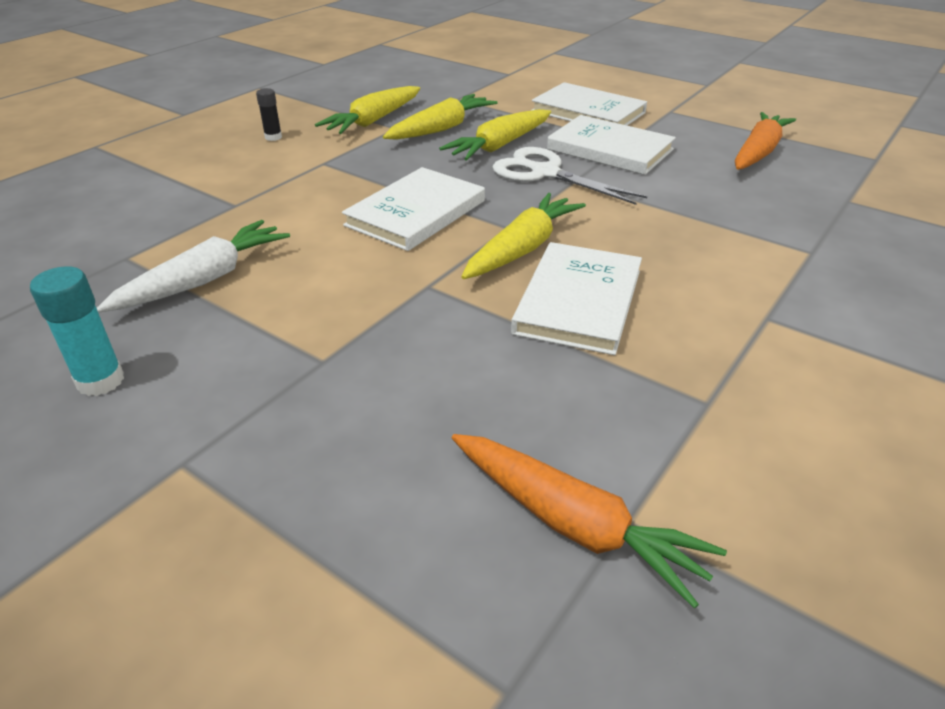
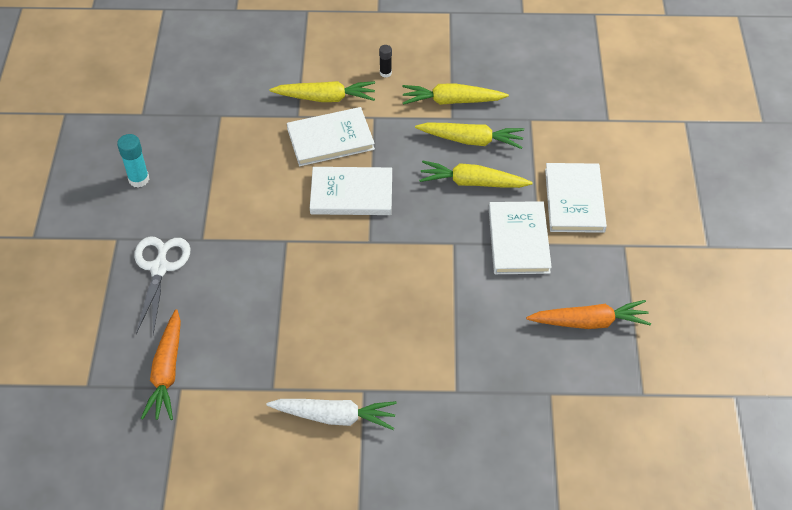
camera: 55 degrees right, 15 degrees up
white carrot [97,220,290,313] -> white carrot moved to [266,399,397,430]
yellow carrot [461,193,586,279] -> yellow carrot moved to [269,81,375,102]
white scissors [493,147,647,205] -> white scissors moved to [134,236,191,335]
white book [511,242,642,355] -> white book moved to [287,107,375,166]

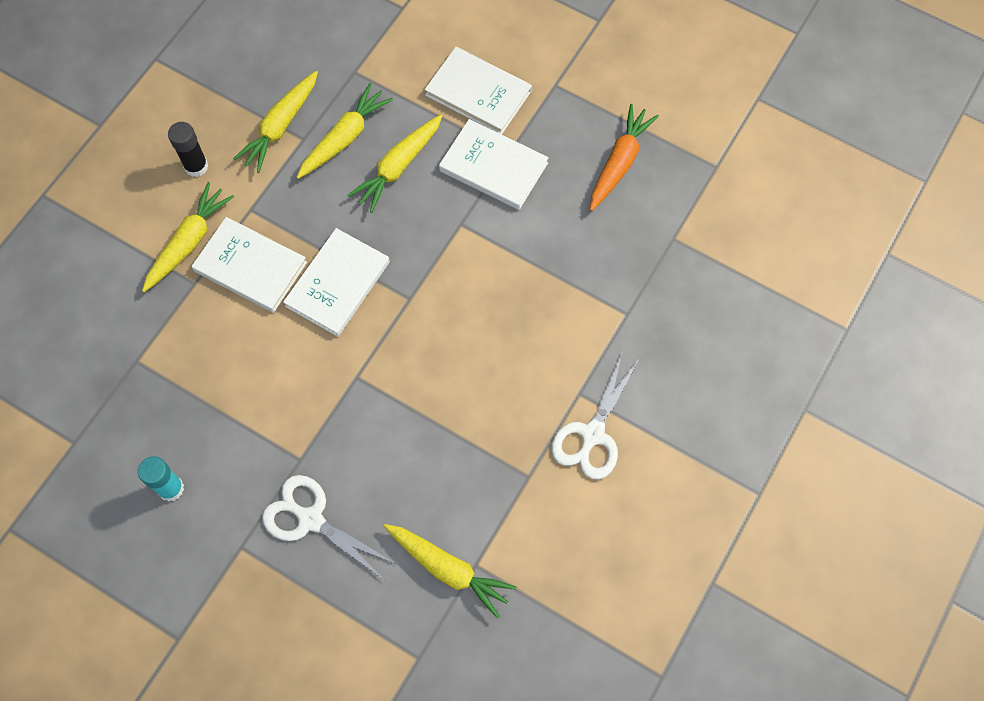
camera: 60 degrees left, 15 degrees up
orange carrot [141,309,181,420] -> yellow carrot [384,524,516,618]
white carrot [266,399,397,430] -> white scissors [551,351,640,479]
white book [287,107,375,166] -> white book turned 75 degrees counterclockwise [192,217,307,313]
black glue stick [379,45,392,77] -> black glue stick [168,122,208,177], size x1.59

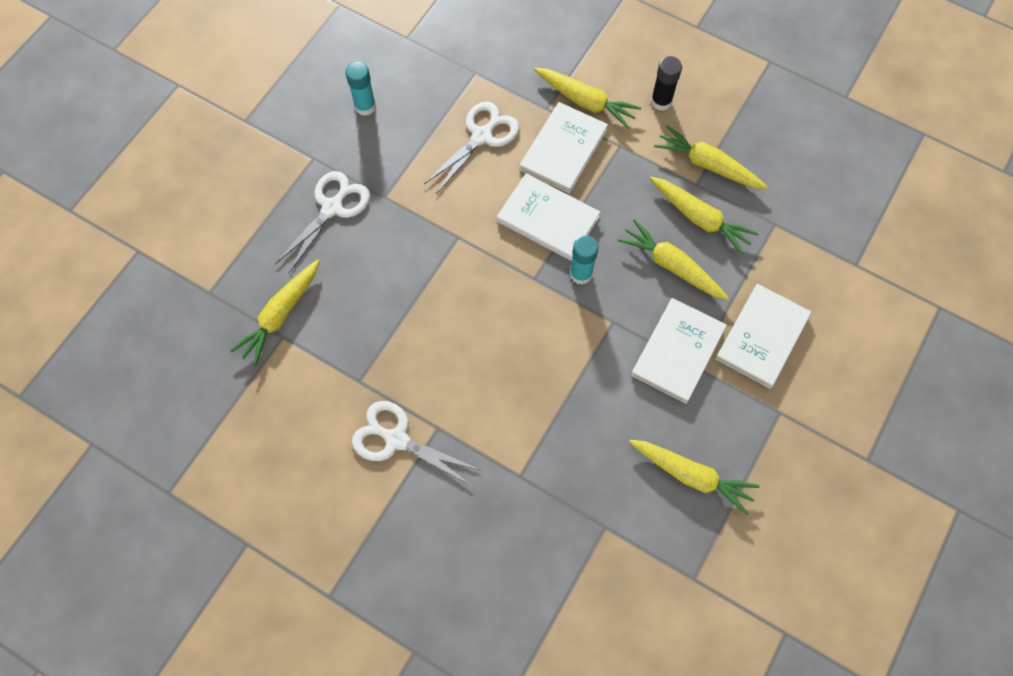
camera: 90 degrees right, 0 degrees up
orange carrot [590,104,659,211] -> yellow carrot [629,440,760,515]
none -> white scissors [424,102,519,194]
none -> turquoise glue stick [570,235,599,284]

